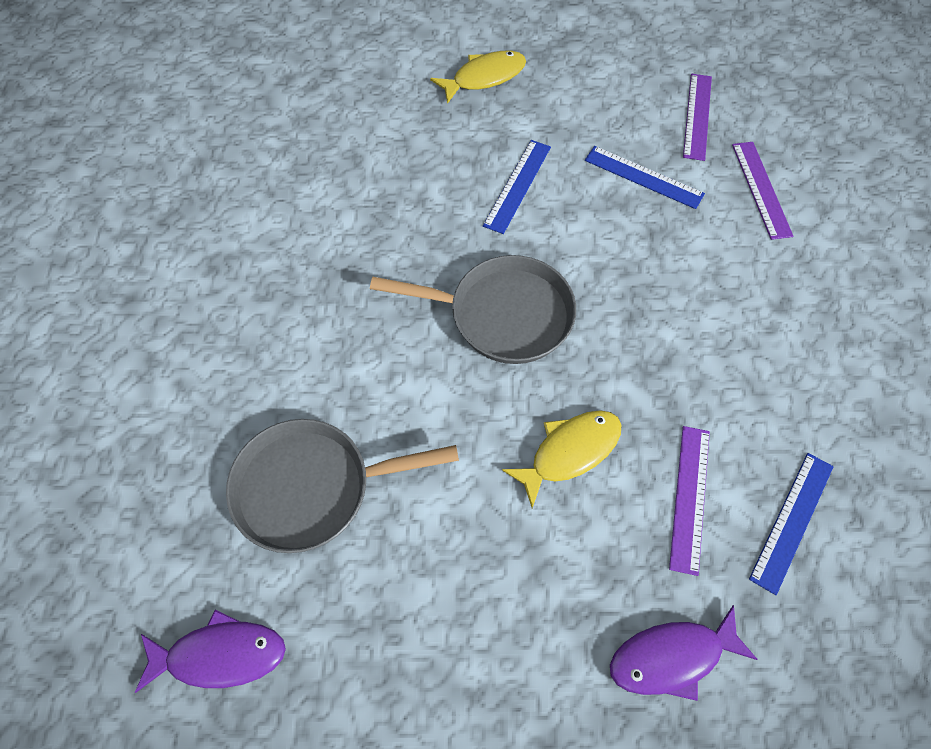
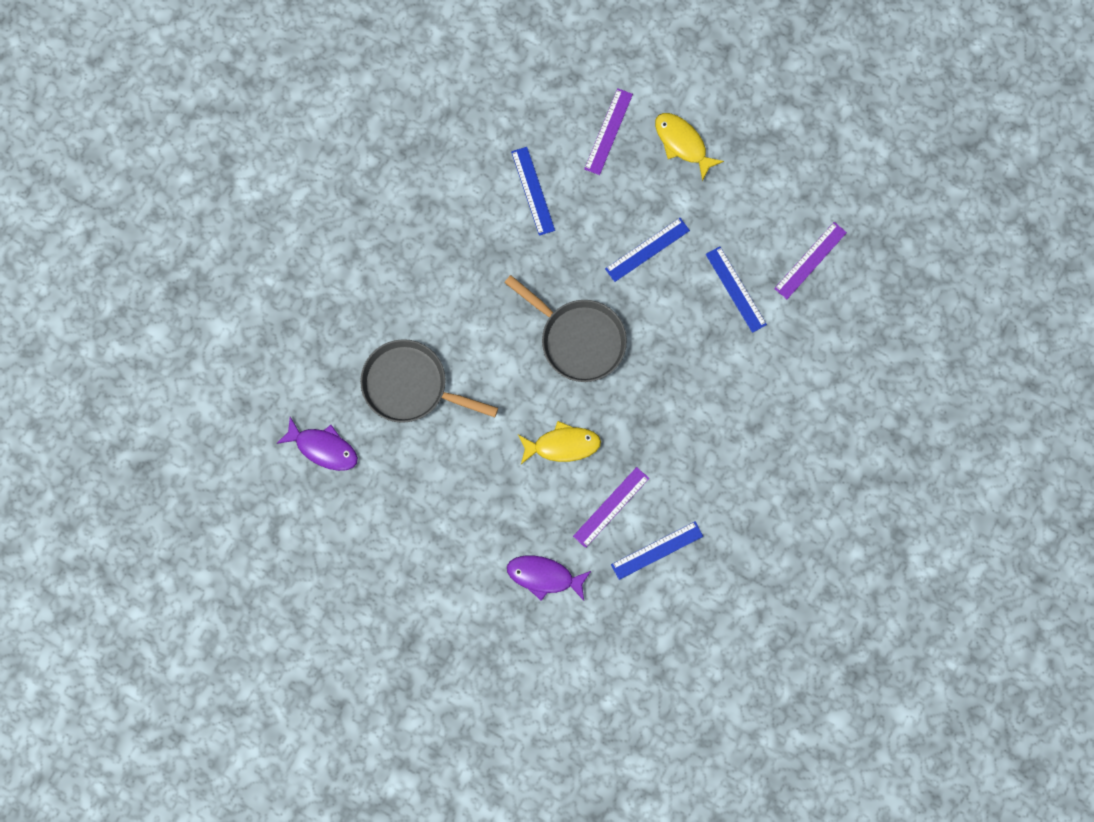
camera: 30 degrees right, 15 degrees up
yellow fish [430,51,526,104] -> yellow fish turned 135 degrees counterclockwise [655,113,724,181]
purple ruler [732,142,793,240] -> purple ruler moved to [584,88,633,175]
none -> blue ruler [511,147,555,236]

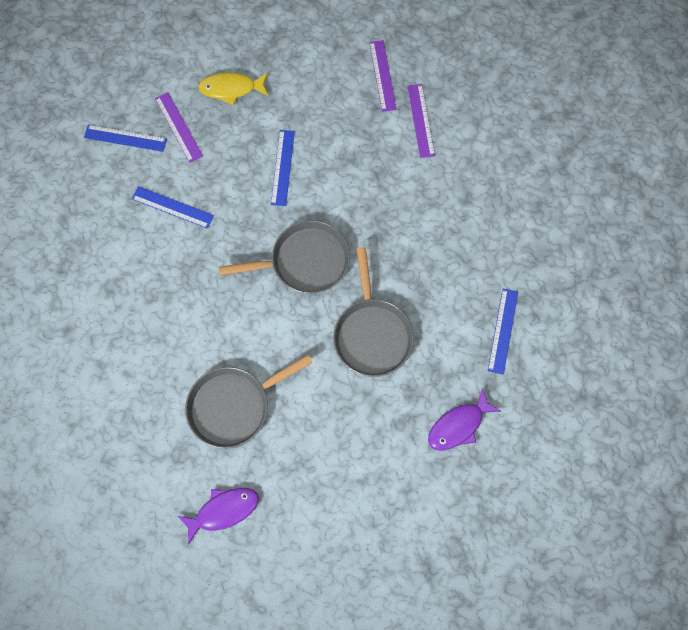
camera: 50 degrees left, 5 degrees down
yellow fish [518,421,601,464] -> grey pan [333,247,414,377]
purple ruler [573,467,649,548] -> purple ruler moved to [408,84,435,158]
blue ruler [706,246,767,333] -> blue ruler moved to [84,125,167,152]

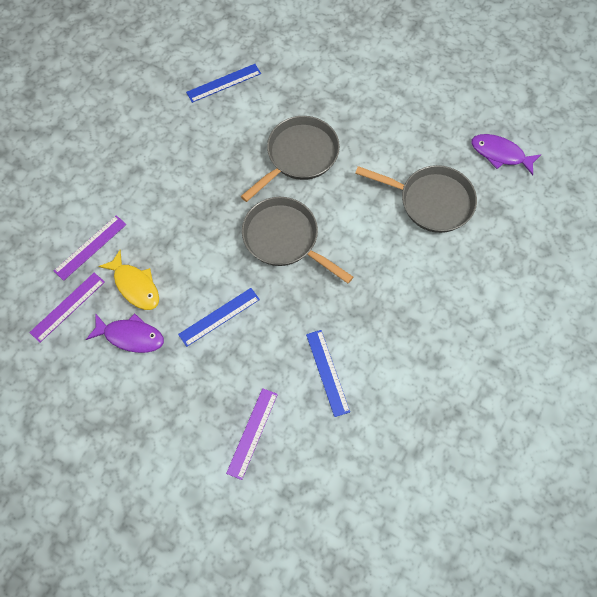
camera: 130 degrees left, 5 degrees down
blue ruler [84,125,167,152] -> none
yellow fish [198,72,268,105] -> yellow fish moved to [98,250,159,310]
purple fish [428,388,501,451] -> purple fish moved to [86,313,164,353]

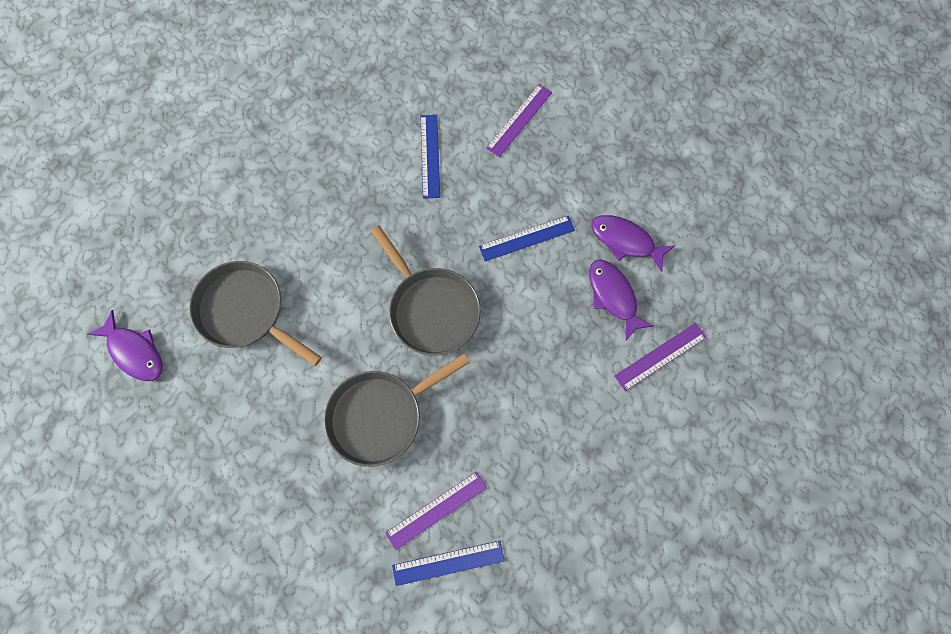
camera: 165 degrees left, 5 degrees up
purple ruler [29,273,105,343] -> purple ruler moved to [386,471,487,550]
yellow fish [98,250,159,310] -> purple fish [589,259,654,340]

